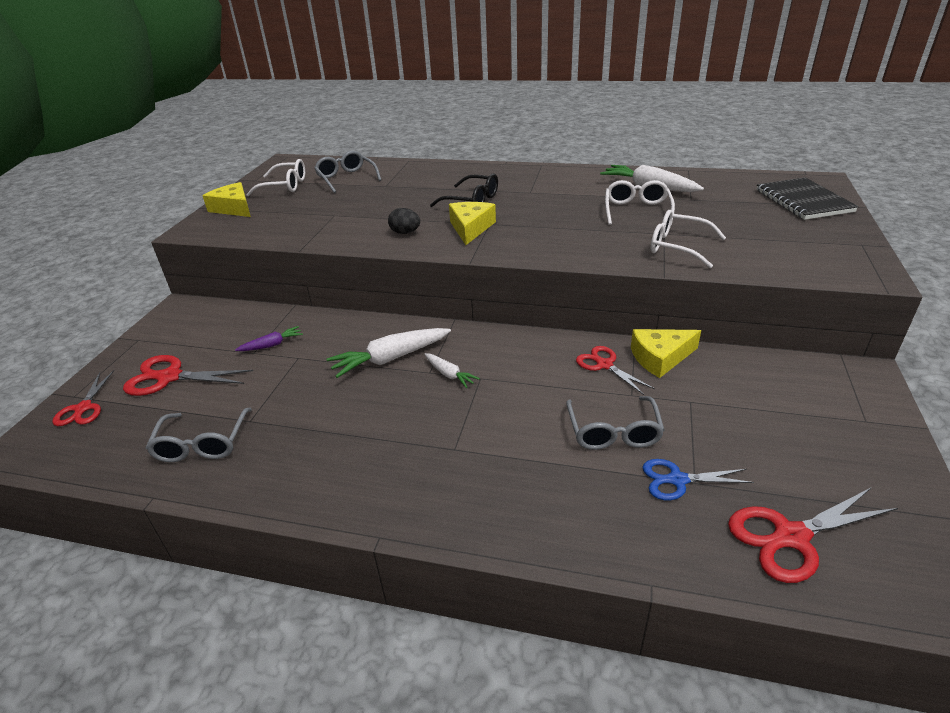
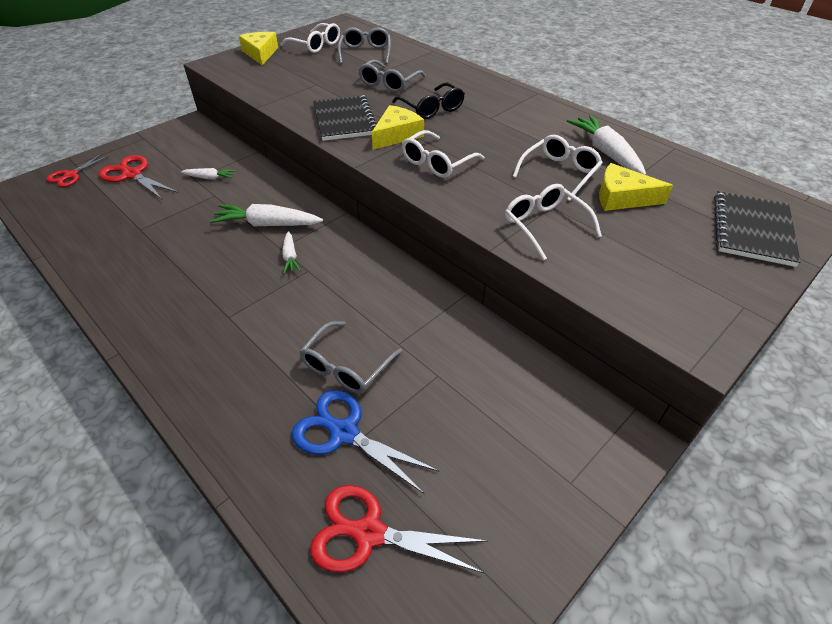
camera: 30 degrees right, 10 degrees up
grey glasses [146,407,252,462] -> grey glasses moved to [358,60,426,93]
purple carrot [235,326,303,351] -> white carrot [181,168,236,179]
black egg [388,208,420,234] -> black notebook [313,95,377,141]
red scissors [576,346,655,395] -> none
yellow cheese [631,329,701,378] -> yellow cheese moved to [599,163,673,211]
blue scissors [642,459,754,500] -> blue scissors [292,390,439,494], size x1.51
none -> white glasses [402,130,485,178]

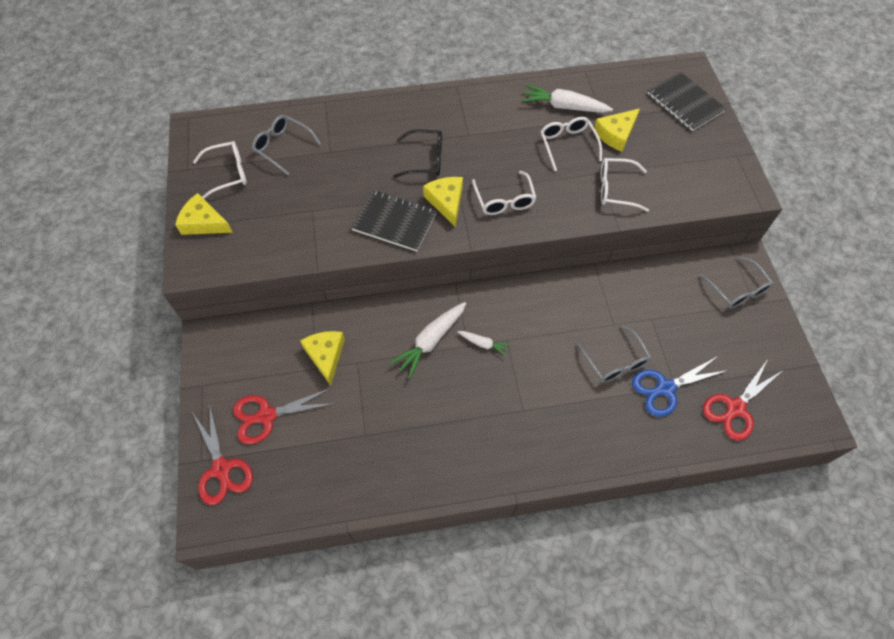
camera: 55 degrees left, 15 degrees up
red scissors [47,153,110,187] -> red scissors [192,403,253,505], size x1.51
white carrot [181,168,236,179] -> yellow cheese [300,331,345,385]
grey glasses [358,60,426,93] -> grey glasses moved to [699,257,774,309]

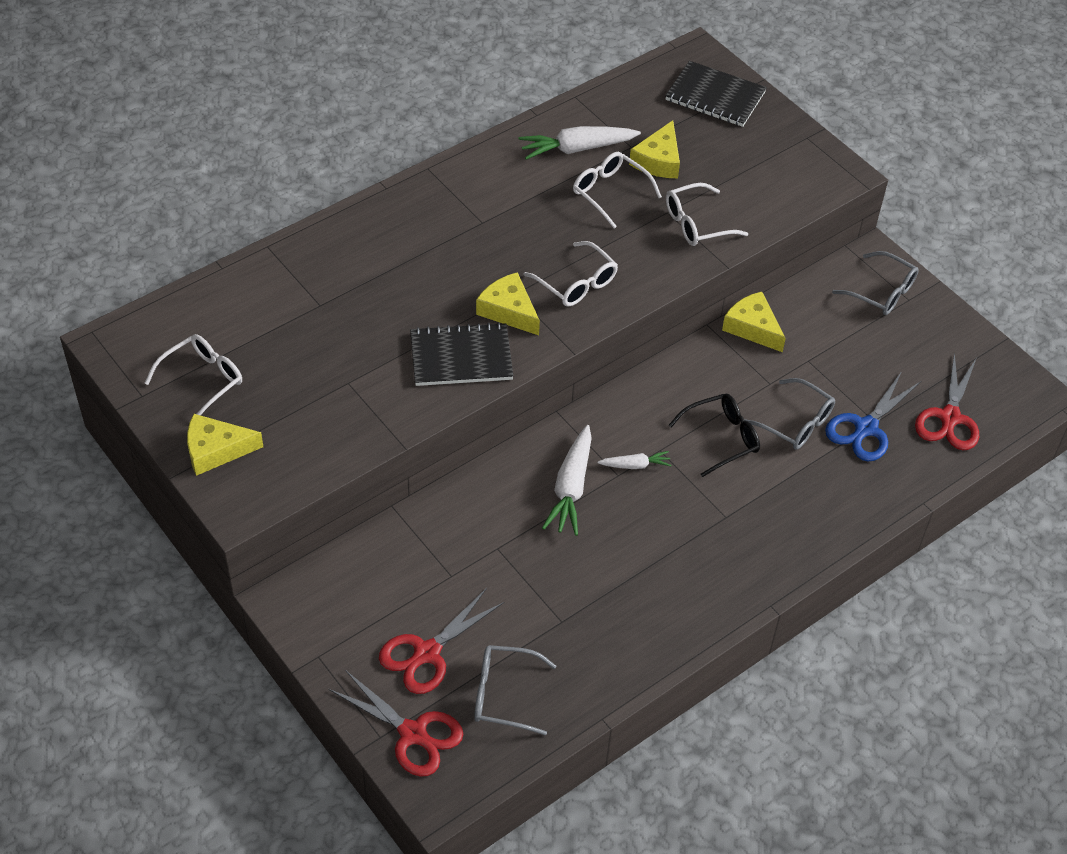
camera: 30 degrees left, 10 degrees down
grey glasses [252,115,321,175] -> grey glasses moved to [474,645,556,735]
yellow cheese [300,331,345,385] -> yellow cheese moved to [722,292,786,352]
black glasses [393,129,442,178] -> black glasses moved to [669,394,760,477]

